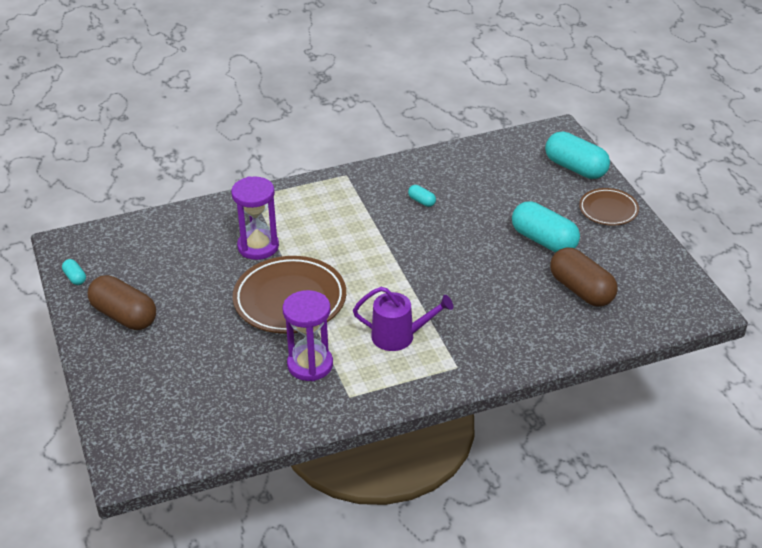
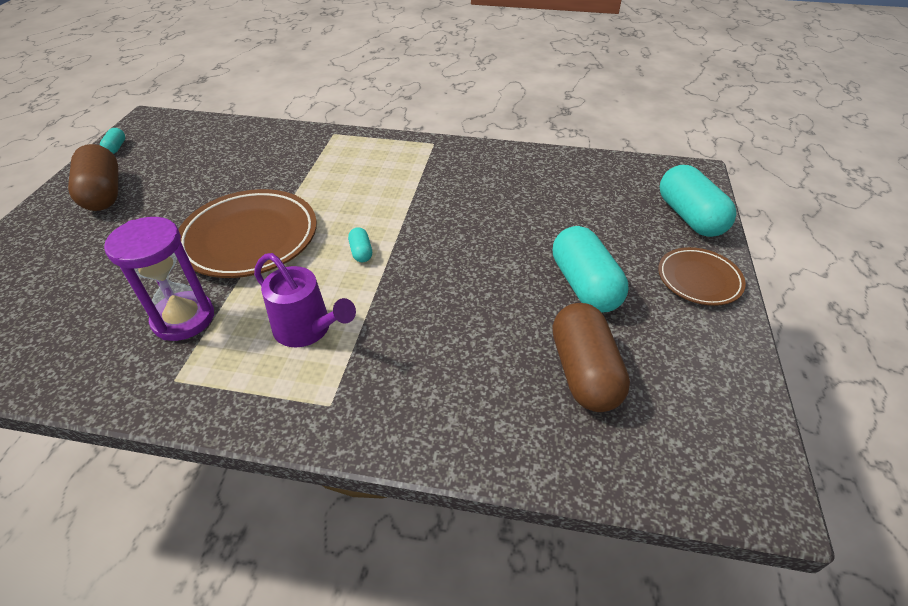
camera: 30 degrees right, 5 degrees up
purple hourglass [231,176,279,260] -> none
turquoise capsule [408,185,436,207] -> turquoise capsule moved to [348,227,372,262]

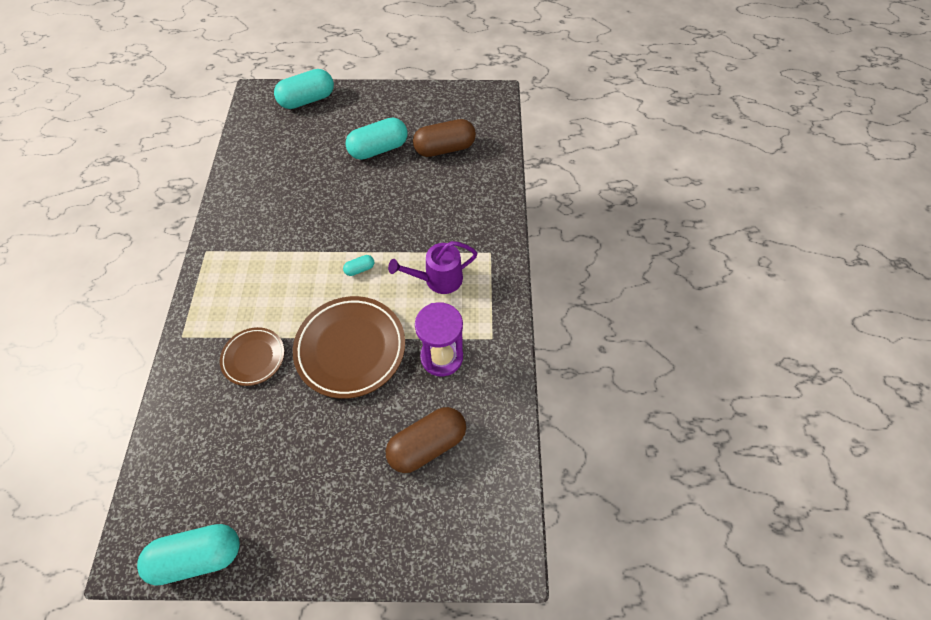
camera: 100 degrees left, 15 degrees up
brown capsule [68,144,118,211] -> brown capsule moved to [386,407,466,473]
turquoise capsule [100,128,125,154] -> turquoise capsule [137,524,240,586], size x2.25
purple watering can [254,253,356,347] -> purple watering can turned 135 degrees counterclockwise [388,241,478,294]
brown plate [658,247,746,306] -> brown plate moved to [220,327,284,386]

